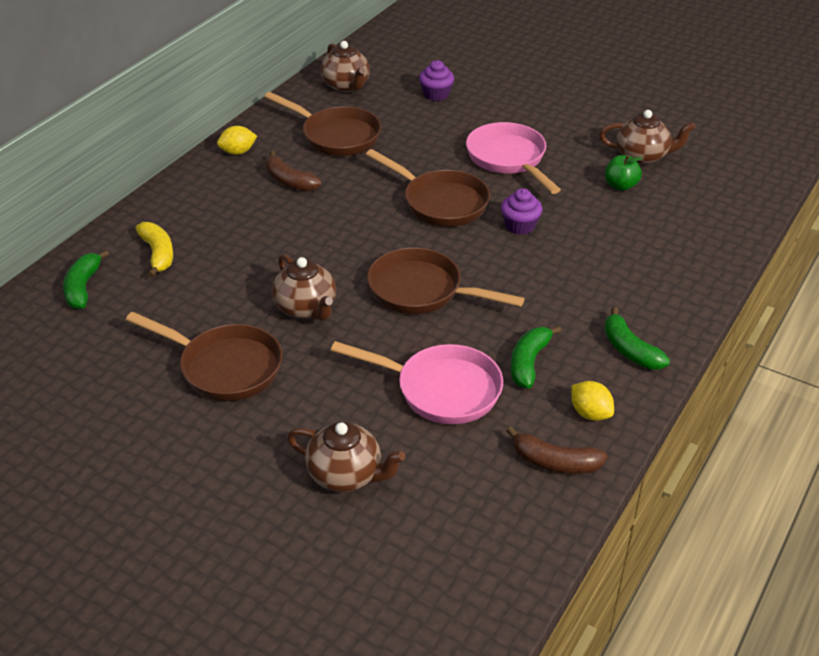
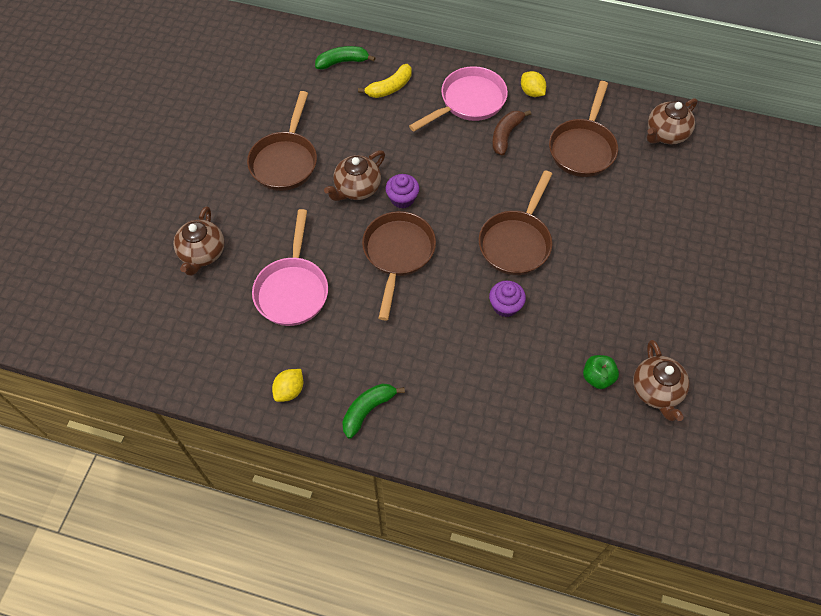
camera: 75 degrees right, 20 degrees up
purple cupcake [419,60,454,101] -> purple cupcake moved to [385,174,419,209]
pink pan [466,122,561,194] -> pink pan moved to [409,66,508,131]
brown banana [506,426,607,474] -> none
green banana [511,325,561,389] -> none

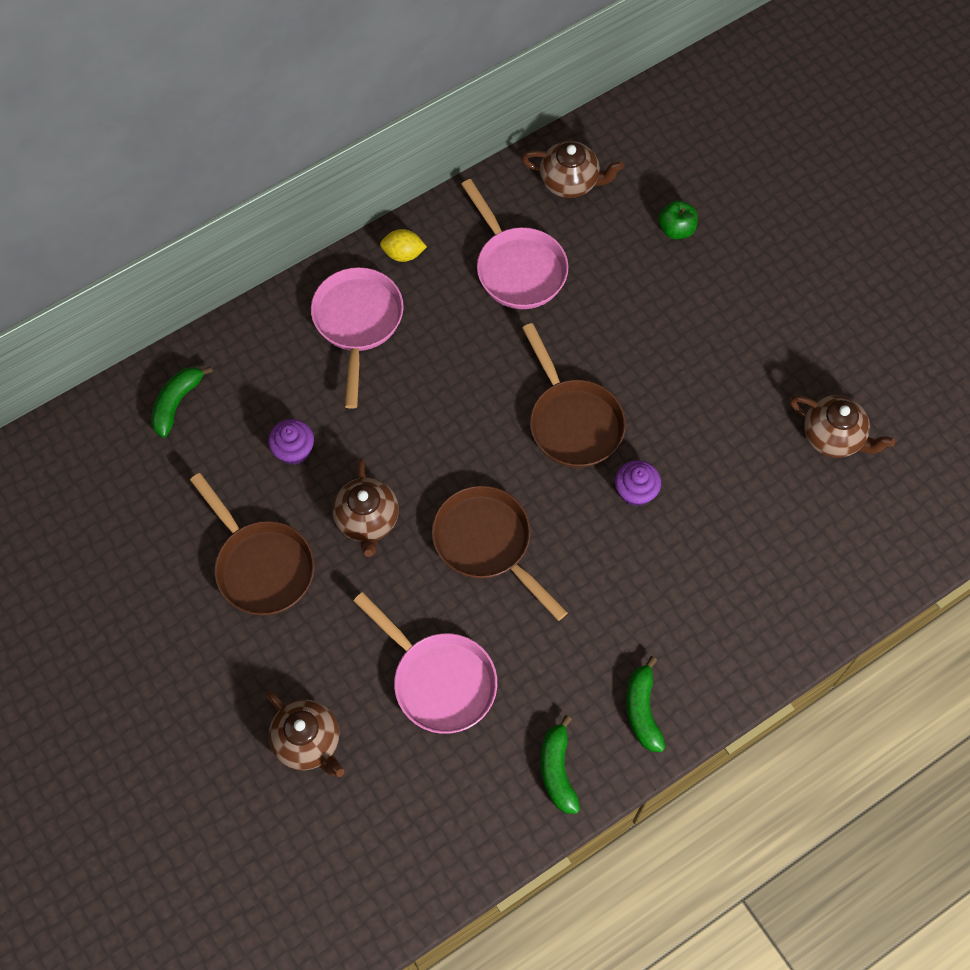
camera: 50 degrees left, 5 degrees up
yellow lemon [272,369,303,402] -> green banana [541,715,580,814]
yellow banana [358,64,412,98] -> none
purple cupcake [385,174,419,209] -> purple cupcake moved to [268,419,314,465]
brown banana [492,110,531,156] -> none
brown pan [549,81,618,177] -> pink pan [461,179,568,309]
green apple [583,355,619,389] -> green apple moved to [658,201,698,239]
brown teapot [647,98,698,144] -> brown teapot turned 75 degrees counterclockwise [522,141,624,198]

